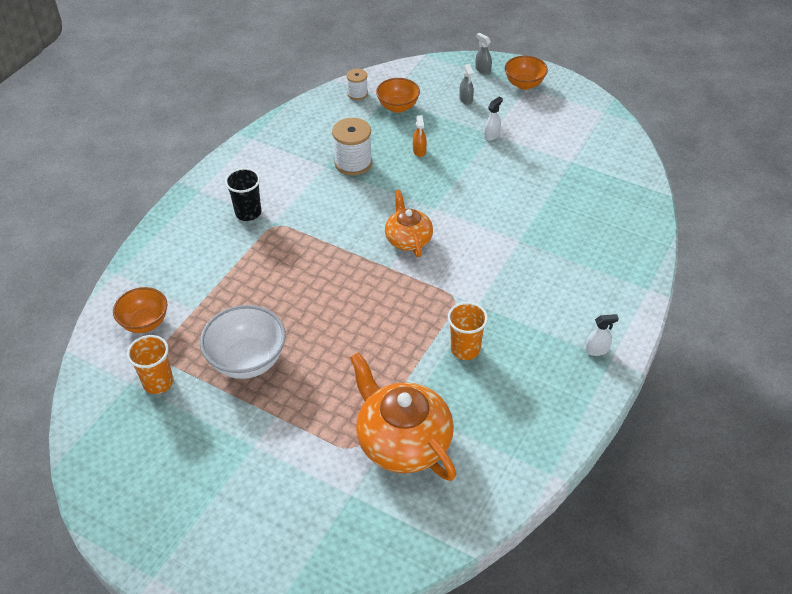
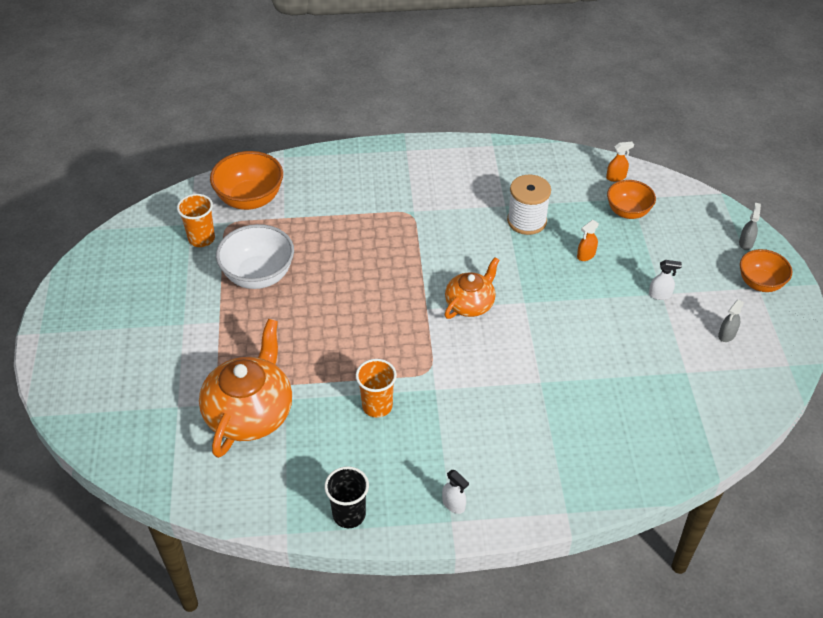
camera: 55 degrees right, 0 degrees up
orange bowl [113,287,167,333] -> orange bowl [210,151,283,210], size x1.51
black cup [225,168,261,221] -> black cup moved to [325,466,369,528]
white spool [346,69,368,100] -> orange spray bottle [606,142,634,182]
grey spray bottle [459,64,474,105] -> grey spray bottle moved to [718,300,744,342]

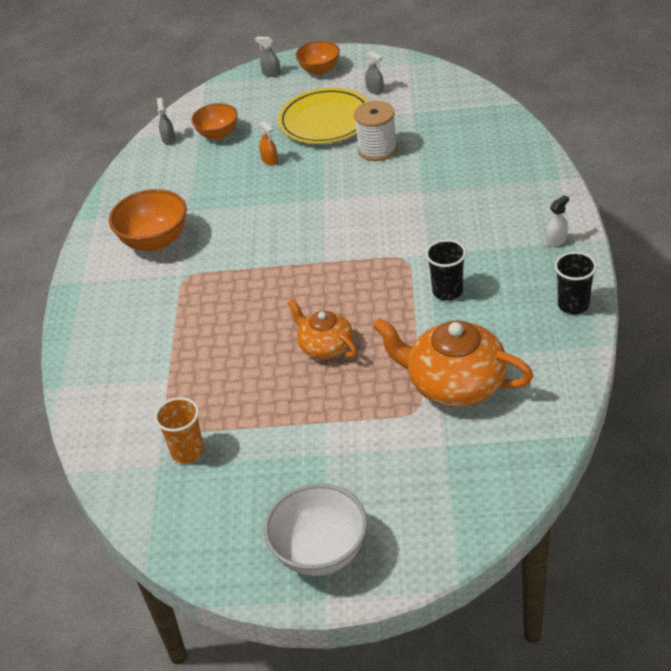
camera: 80 degrees left, 5 degrees down
orange bowl [210,151,283,210] -> orange bowl moved to [109,189,187,251]
white bowl [216,224,294,289] -> white bowl moved to [264,484,368,576]
orange cup [356,359,397,418] -> black cup [425,239,466,301]
orange teapot [444,257,499,319] -> orange teapot moved to [287,299,357,360]
white spool [507,175,551,235] -> white spool moved to [354,101,397,161]
orange spray bottle [606,142,634,182] -> grey spray bottle [157,98,175,145]
white spray bottle [649,260,682,300] -> yellow plate [278,88,369,144]

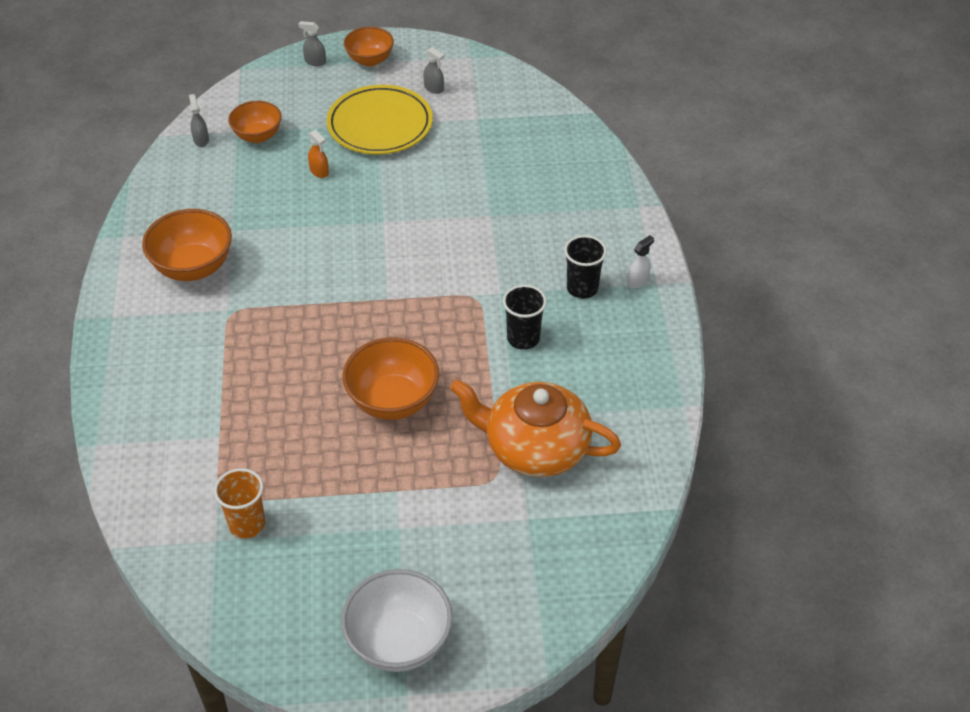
camera: 10 degrees left, 5 degrees up
orange teapot [287,299,357,360] -> orange bowl [342,337,439,420]
white spool [354,101,397,161] -> none
black cup [554,252,597,314] -> black cup moved to [564,235,607,299]

